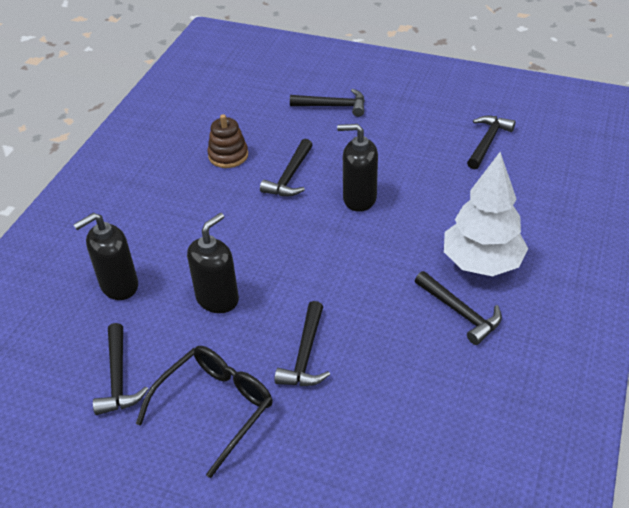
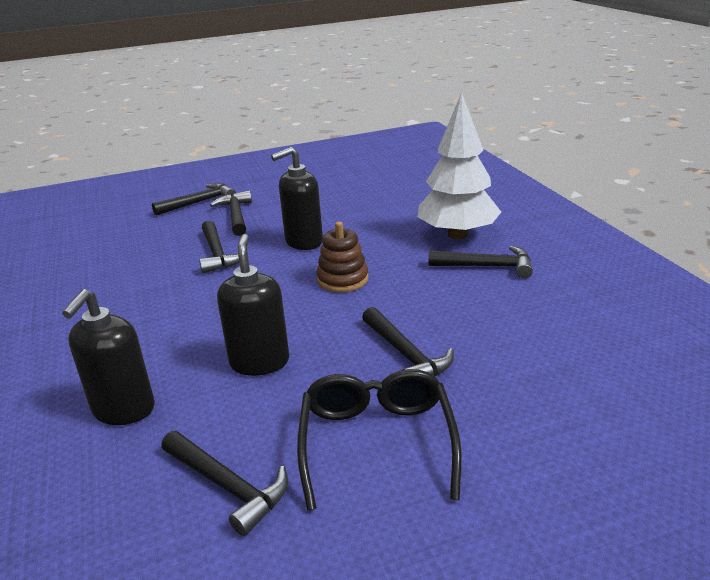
camera: 40 degrees left, 15 degrees down
brown stacking toy [207,114,248,168] -> brown stacking toy moved to [316,222,369,292]
black hammer [467,116,516,169] -> black hammer moved to [210,190,252,236]

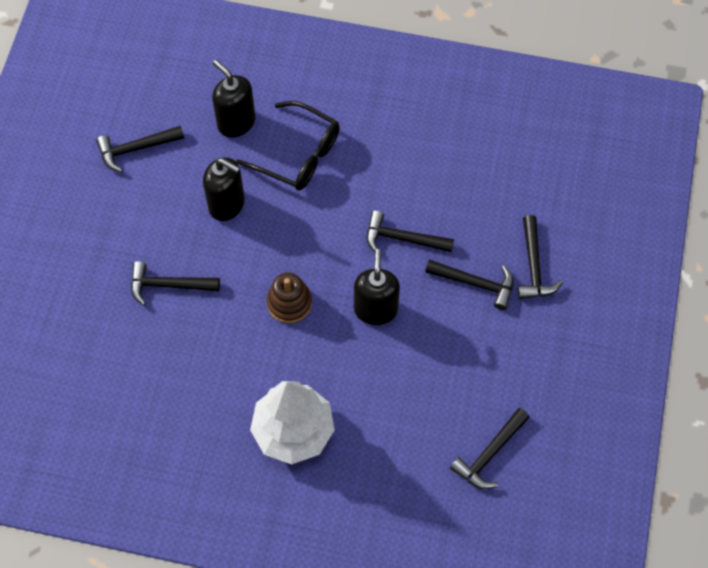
camera: 120 degrees right, 35 degrees up
black glasses [297,369,462,511] -> black glasses moved to [236,101,340,190]
black hammer [428,246,533,279] -> black hammer moved to [450,408,530,489]

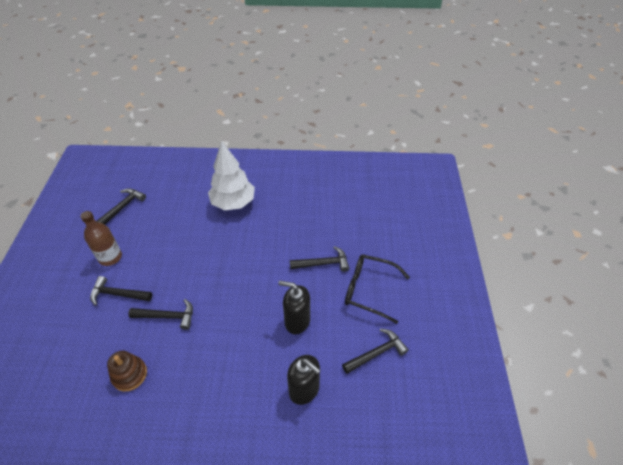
camera: 170 degrees right, 15 degrees down
black glasses [236,101,340,190] -> black glasses moved to [345,254,410,324]
brown stacking toy [267,272,312,323] -> brown stacking toy moved to [107,351,147,391]
black soap dispenser [354,249,400,325] -> none
black hammer [518,215,563,299] -> none
none -> brown bottle [80,211,122,266]

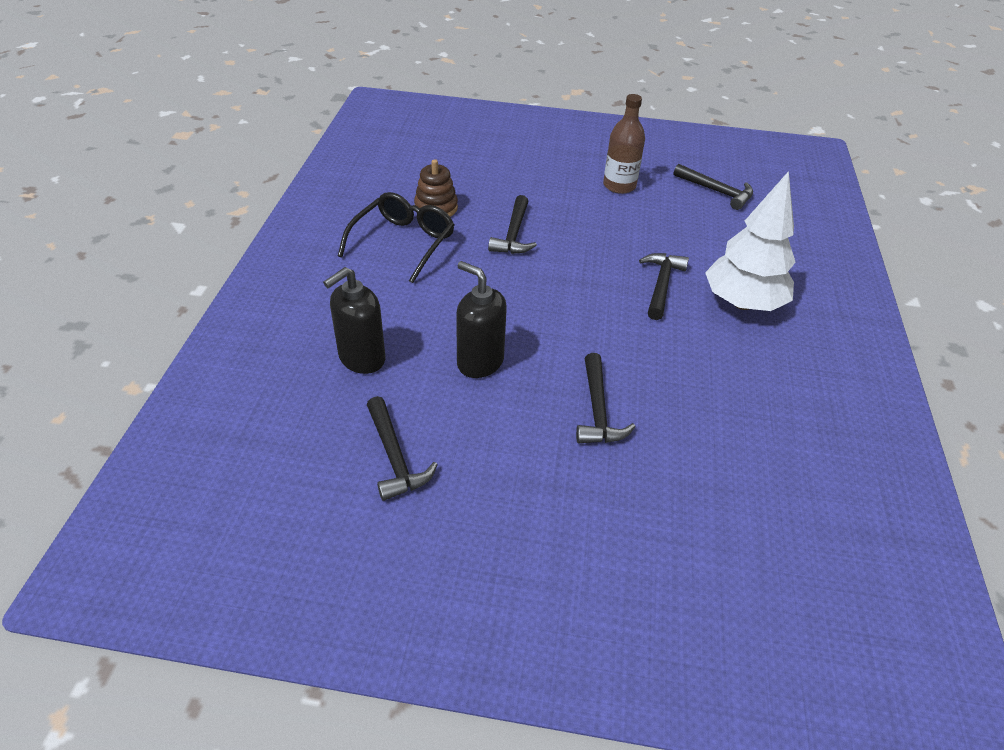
camera: 95 degrees right, 5 degrees down
black hammer [90,276,152,306] -> black hammer moved to [639,253,689,320]
black soap dispenser [278,280,310,334] -> black soap dispenser turned 75 degrees counterclockwise [456,261,507,378]
black glasses [345,254,410,324] -> black glasses moved to [338,192,454,283]

